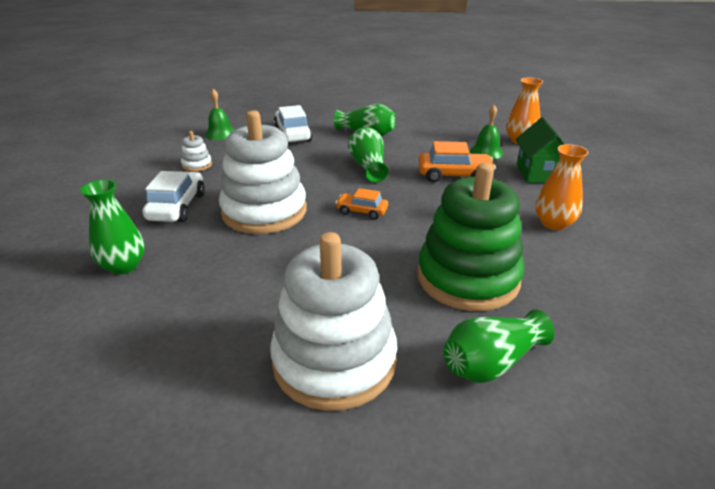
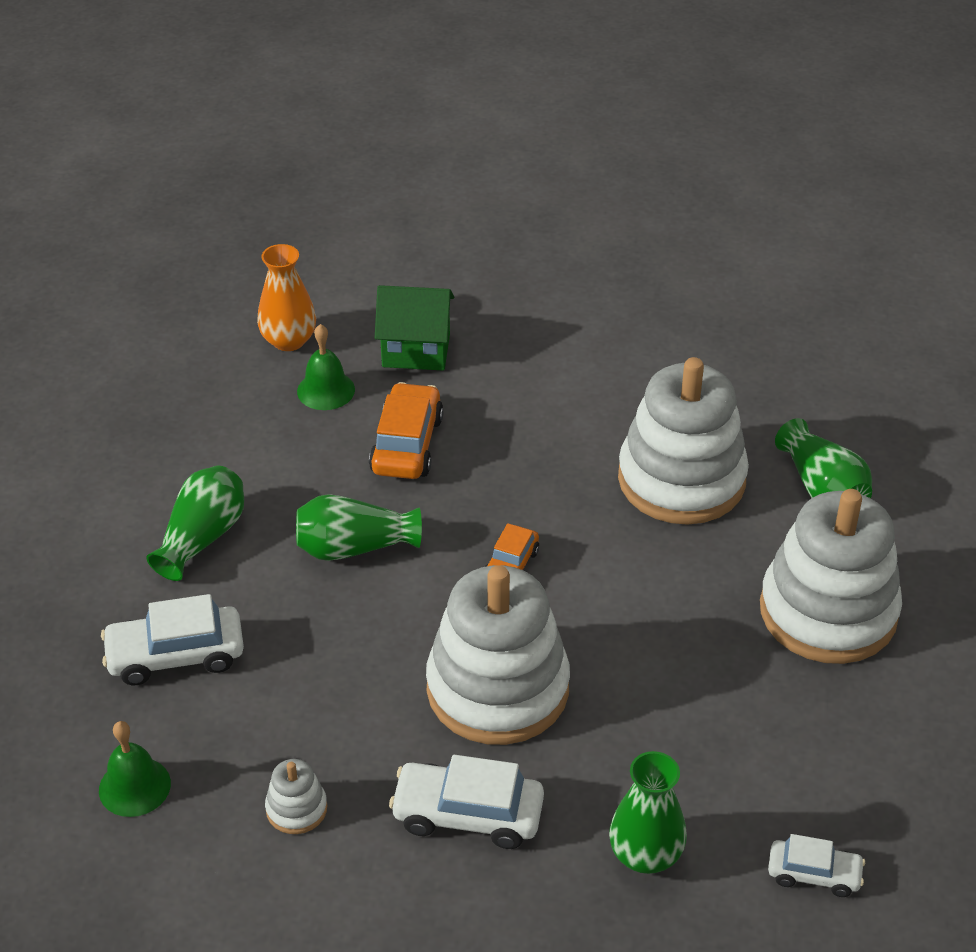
camera: 85 degrees left, 10 degrees up
green stacking toy [417,163,524,311] -> white stacking toy [618,357,749,525]
orange vase [535,144,589,230] -> none
none -> white car [768,834,865,897]

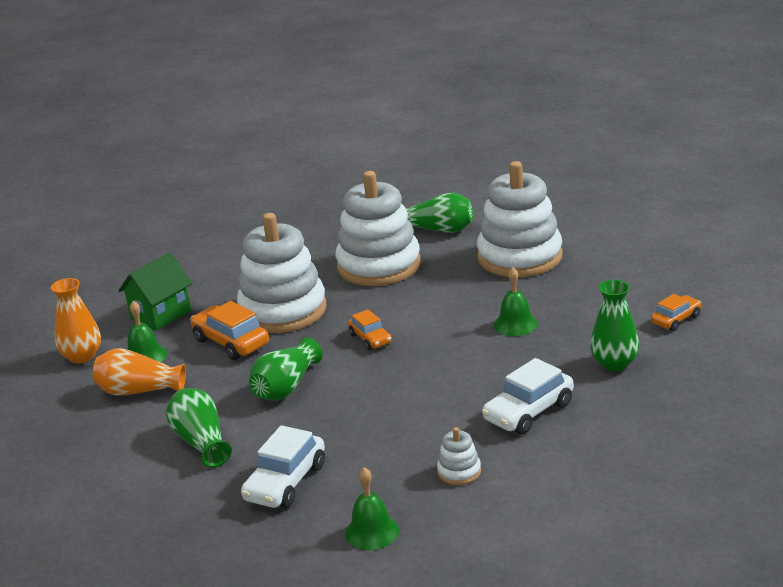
camera: 50 degrees left, 15 degrees down
white stacking toy [426,565,570,745] -> white stacking toy moved to [237,213,327,333]
white car [768,834,865,897] -> orange car [651,294,701,331]
none -> orange vase [93,348,186,396]
none -> green bell [494,268,538,336]

